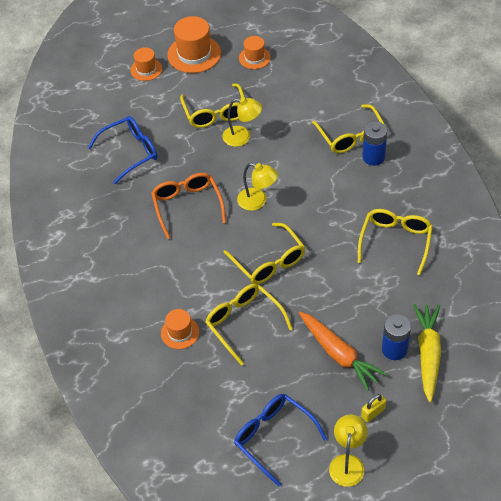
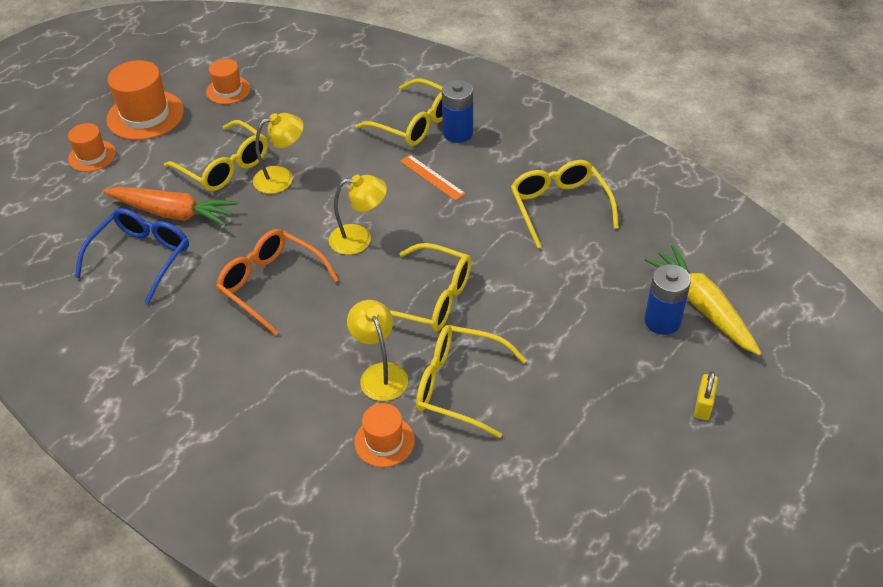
camera: 35 degrees left, 5 degrees down
blue glasses [234,394,327,487] -> none
orange carrot [299,312,387,391] -> orange carrot moved to [103,187,238,226]
yellow lamp [329,415,368,487] -> yellow lamp moved to [347,300,408,401]
none -> orange ruler [400,155,466,200]

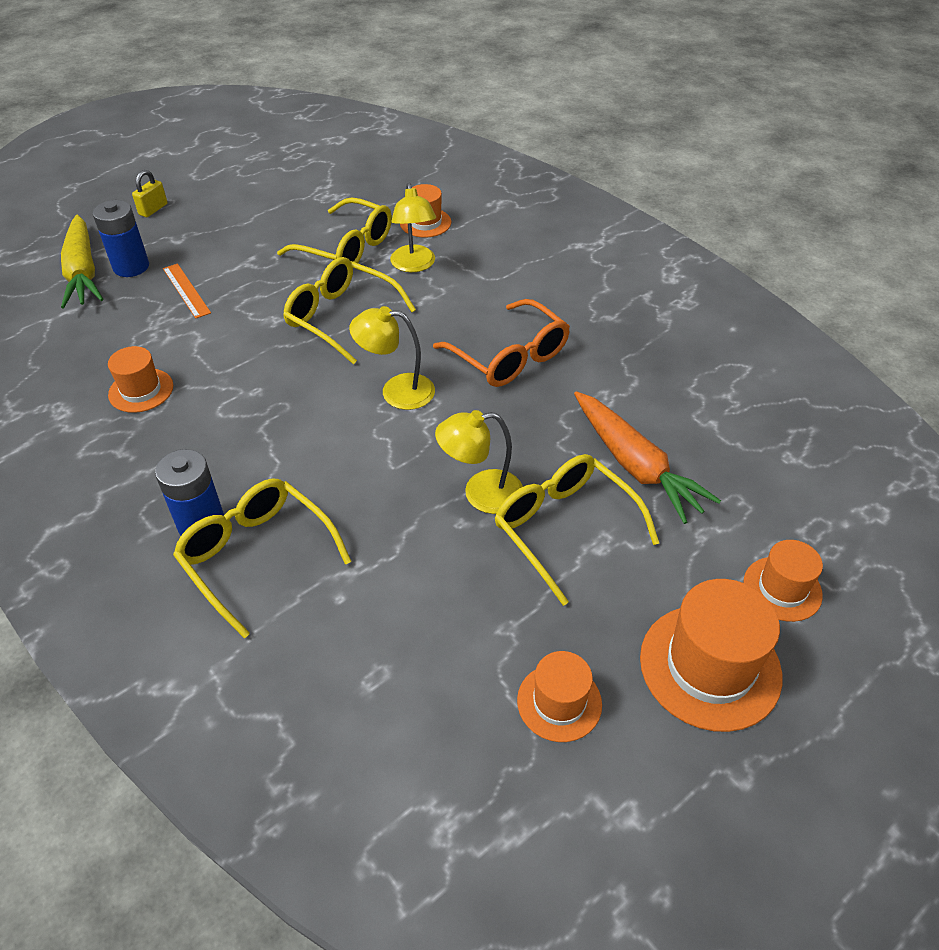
camera: 170 degrees left, 0 degrees up
blue glasses [75,208,189,304] -> none
orange carrot [103,187,238,226] -> orange carrot turned 150 degrees counterclockwise [574,391,721,524]
orange ruler [400,155,466,200] -> orange ruler moved to [163,264,211,319]
yellow glasses [511,160,619,249] -> orange hat [108,346,173,413]

